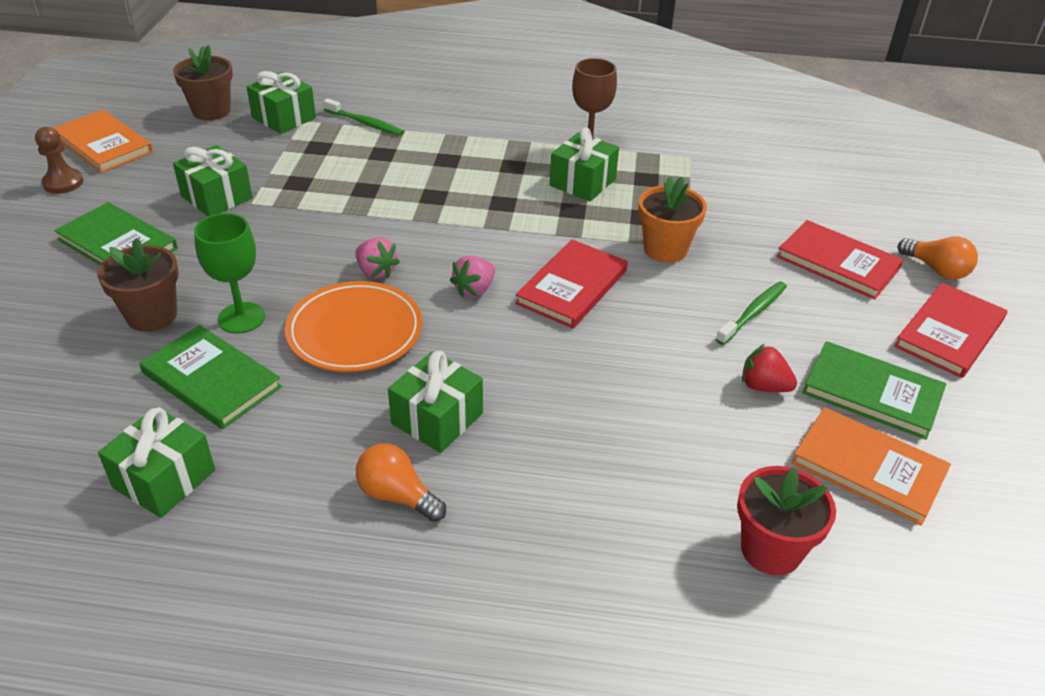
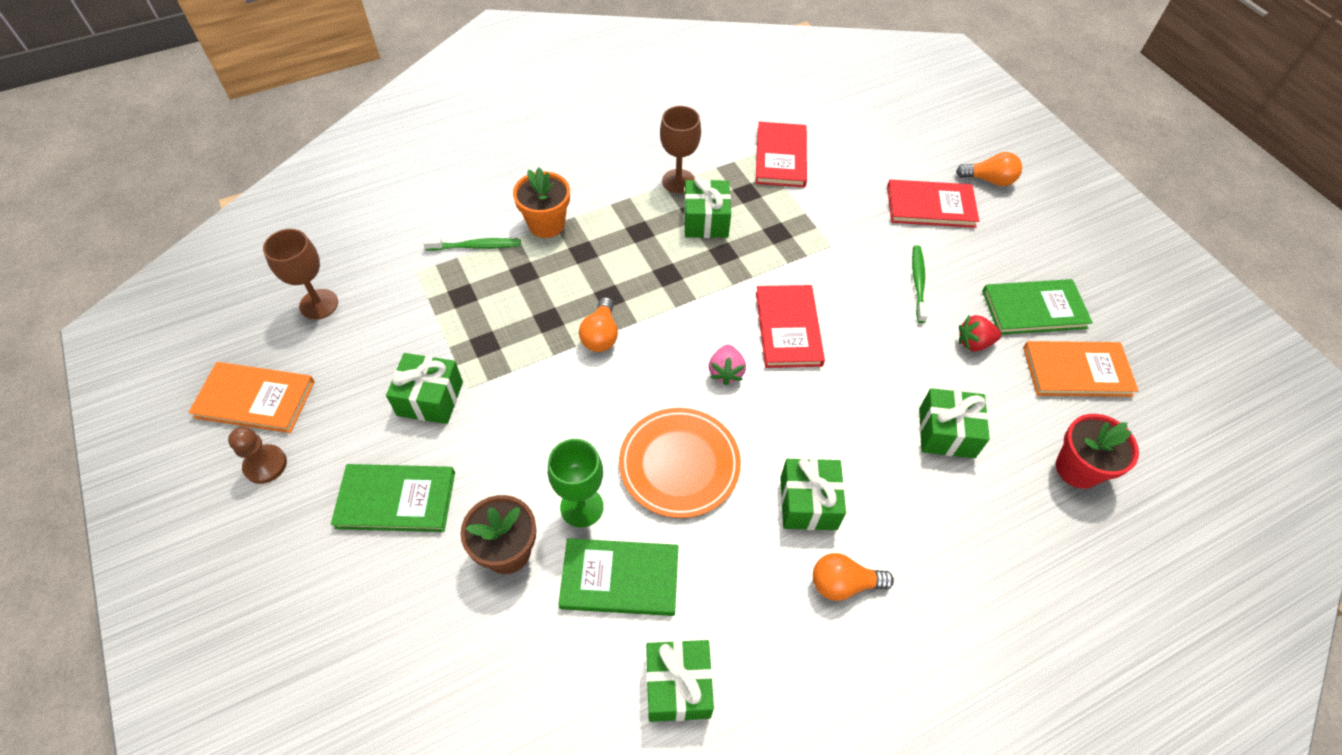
camera: 35 degrees left, 15 degrees up
brown flower pot [173,45,233,120] -> brown goblet [263,229,338,319]
green gift [246,71,316,134] -> green gift moved to [919,388,990,458]
pink strawberry [356,237,400,279] -> none
orange flower pot [638,176,707,263] -> orange flower pot moved to [513,168,570,238]
red book [894,283,1007,378] -> red book moved to [755,122,807,188]
none -> orange light bulb [579,297,618,352]

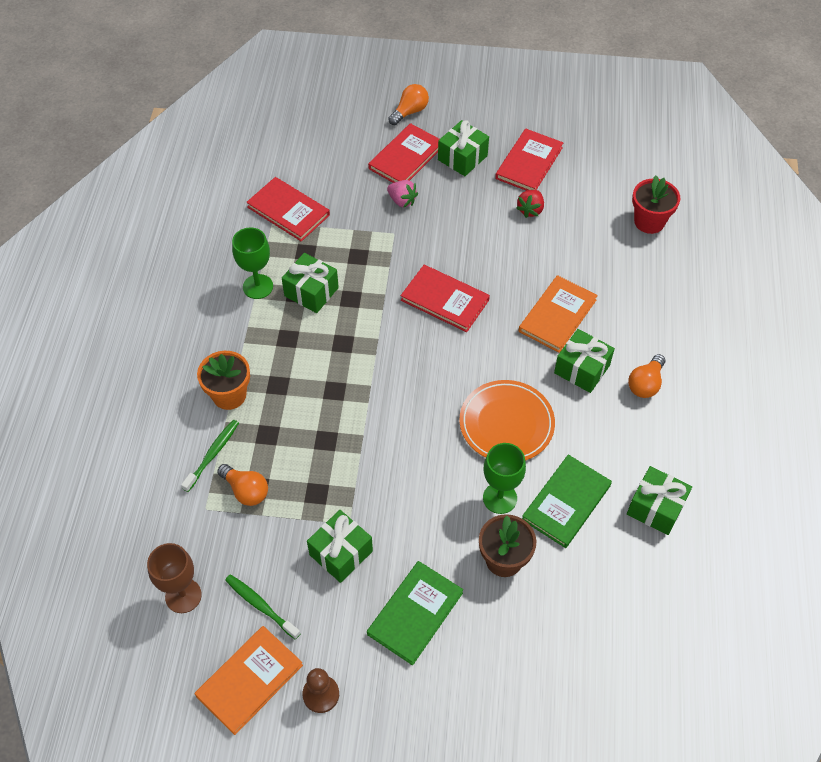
camera: 55 degrees left, 0 degrees up
orange light bulb [579,297,618,352] -> orange light bulb moved to [217,464,268,506]
brown goblet [660,106,701,193] -> green goblet [232,227,273,299]
pink strawberry [709,345,746,386] -> pink strawberry moved to [387,180,418,208]
green toothbrush [912,245,928,323] -> green toothbrush moved to [225,575,301,640]
green gift [919,388,990,458] -> green gift moved to [438,120,489,176]
green book [982,279,1093,335] -> red book [495,129,563,191]
orange book [1023,341,1139,397] -> orange book moved to [519,275,598,353]

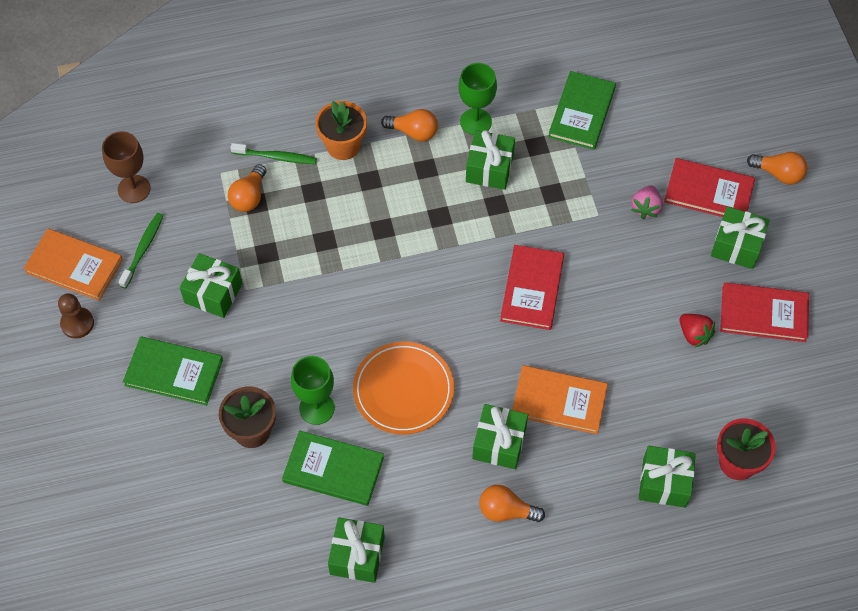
camera: 70 degrees right, 5 degrees up
red book [246,177,330,242] -> green book [548,71,616,150]
red strawberry [516,190,544,218] -> red strawberry turned 135 degrees counterclockwise [679,314,715,348]
none -> orange light bulb [381,109,438,141]
none -> green gift [639,446,696,508]

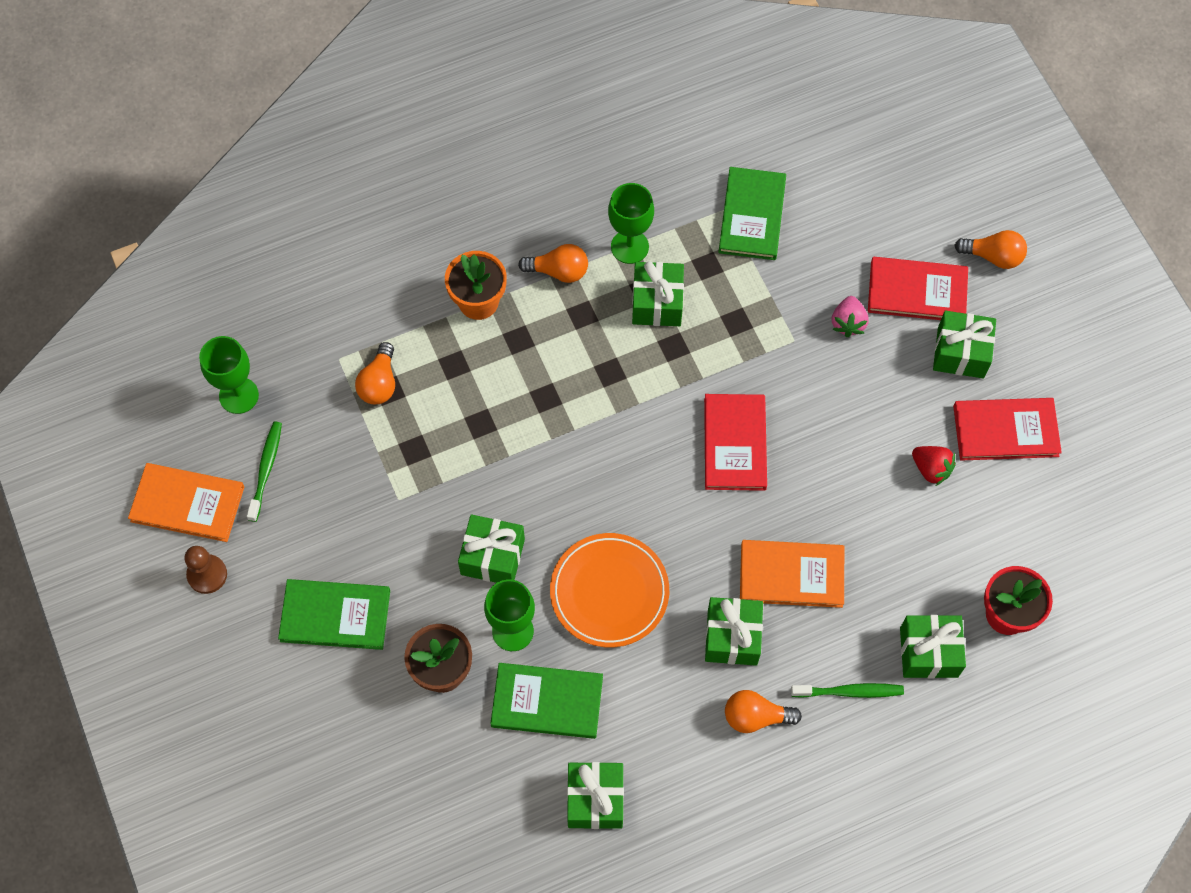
camera: 10 degrees left, 5 degrees up
brown goblet [102,131,150,203] -> green goblet [199,336,259,414]
green gift [180,253,242,318] -> green gift moved to [458,514,525,583]
green toothbrush [231,143,317,164] -> green toothbrush moved to [791,683,904,698]

